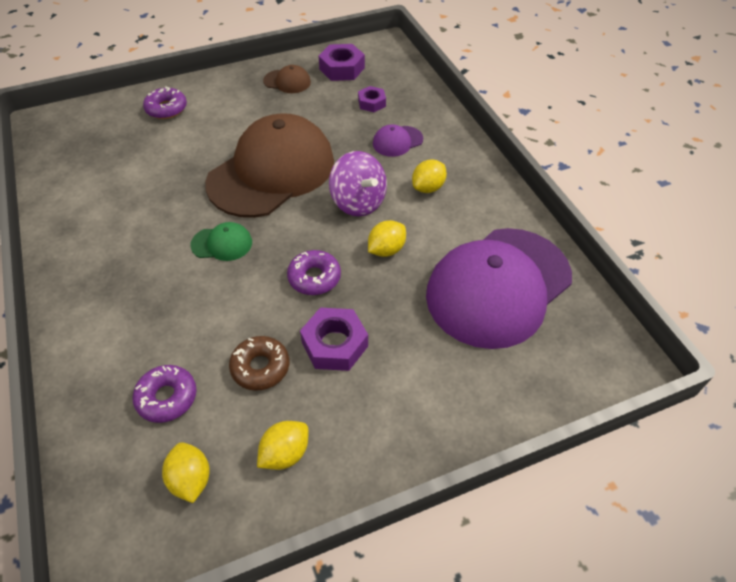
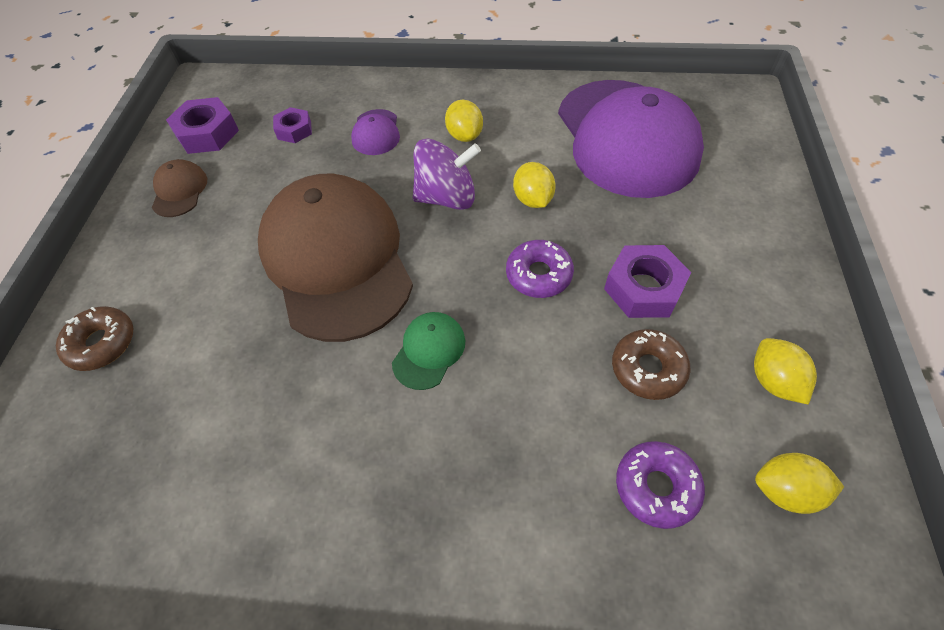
camera: 60 degrees left, 5 degrees up
purple donut [143,86,187,119] -> brown donut [56,306,133,371]
brown cap [263,65,311,93] -> brown cap turned 45 degrees counterclockwise [152,159,207,217]

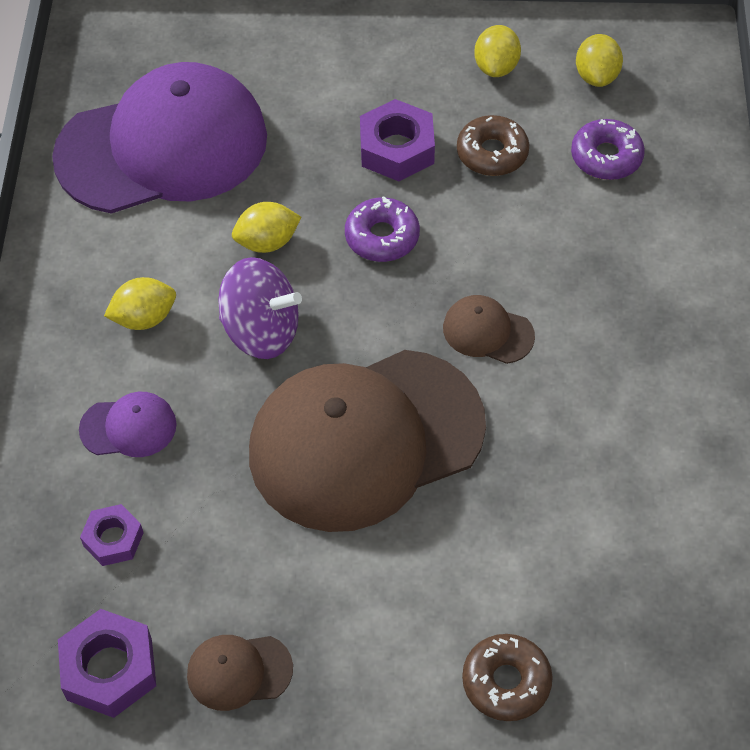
camera: 95 degrees left, 0 degrees up
green cap [392,312,465,390] -> brown cap [443,295,535,364]
purple spinning top [413,139,481,210] -> purple spinning top turned 120 degrees clockwise [218,257,302,359]
yellow lemon [754,338,817,405] -> yellow lemon turned 60 degrees counterclockwise [474,25,521,77]

